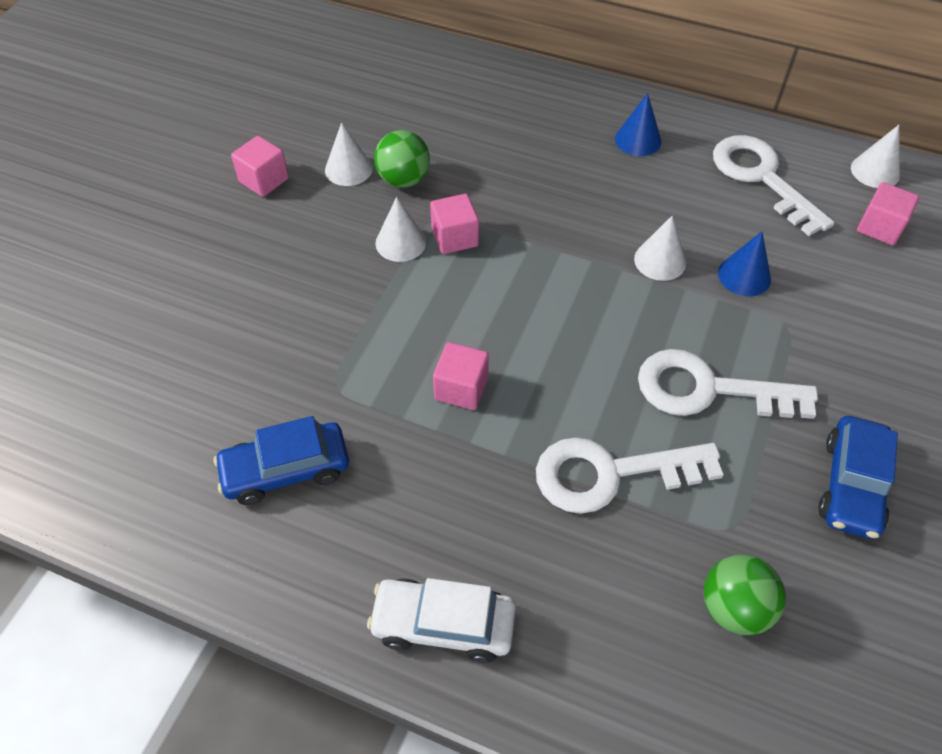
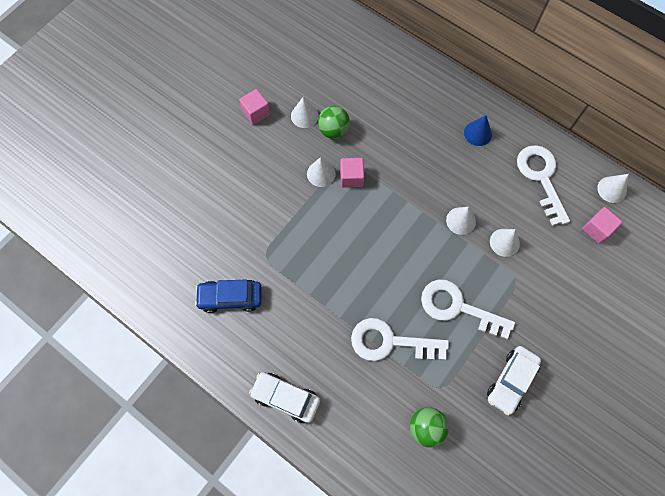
camera: 15 degrees right, 15 degrees up
pink cube [433,342,489,410] -> none
blue cone [718,231,771,296] -> white cone [490,229,520,257]
blue car [818,416,898,539] -> white car [487,346,541,416]

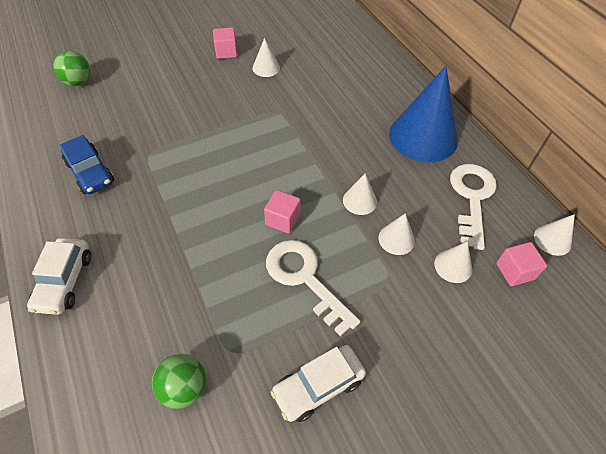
camera: 25 degrees right, 15 degrees down
blue car [195,280,261,313] -> blue car turned 150 degrees counterclockwise [60,135,114,194]
white car [249,372,320,423] -> white car turned 135 degrees counterclockwise [27,238,92,315]
white cone [307,157,336,187] -> white cone moved to [434,241,472,283]
green ball [318,106,350,139] -> green ball moved to [54,51,90,86]
pink cube [340,158,364,188] -> pink cube moved to [264,190,301,233]
white key [351,318,449,361] -> none
blue cone [464,115,492,146] -> blue cone [389,66,458,163], size x2.21

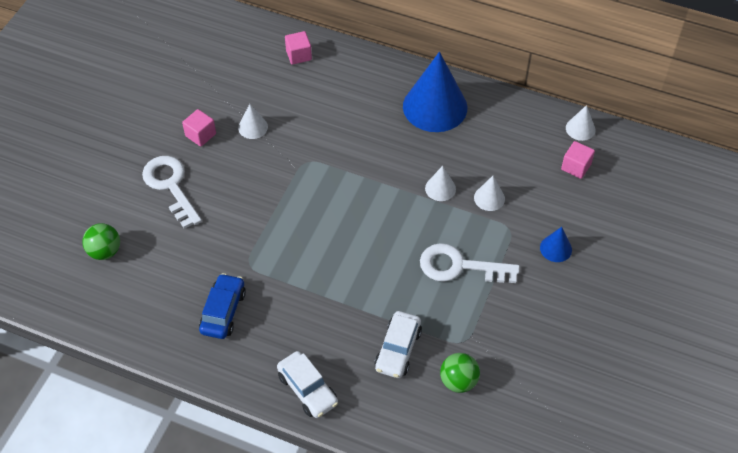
camera: 40 degrees left, 0 degrees up
blue car [60,135,114,194] -> blue car turned 90 degrees counterclockwise [199,273,246,339]
pink cube [264,190,301,233] -> pink cube moved to [285,31,312,65]
white car [270,345,366,422] -> white car moved to [374,311,422,378]
white cone [434,241,472,283] -> none
white key [450,164,497,250] -> white key moved to [142,156,202,229]
none -> blue cone [540,227,572,262]

